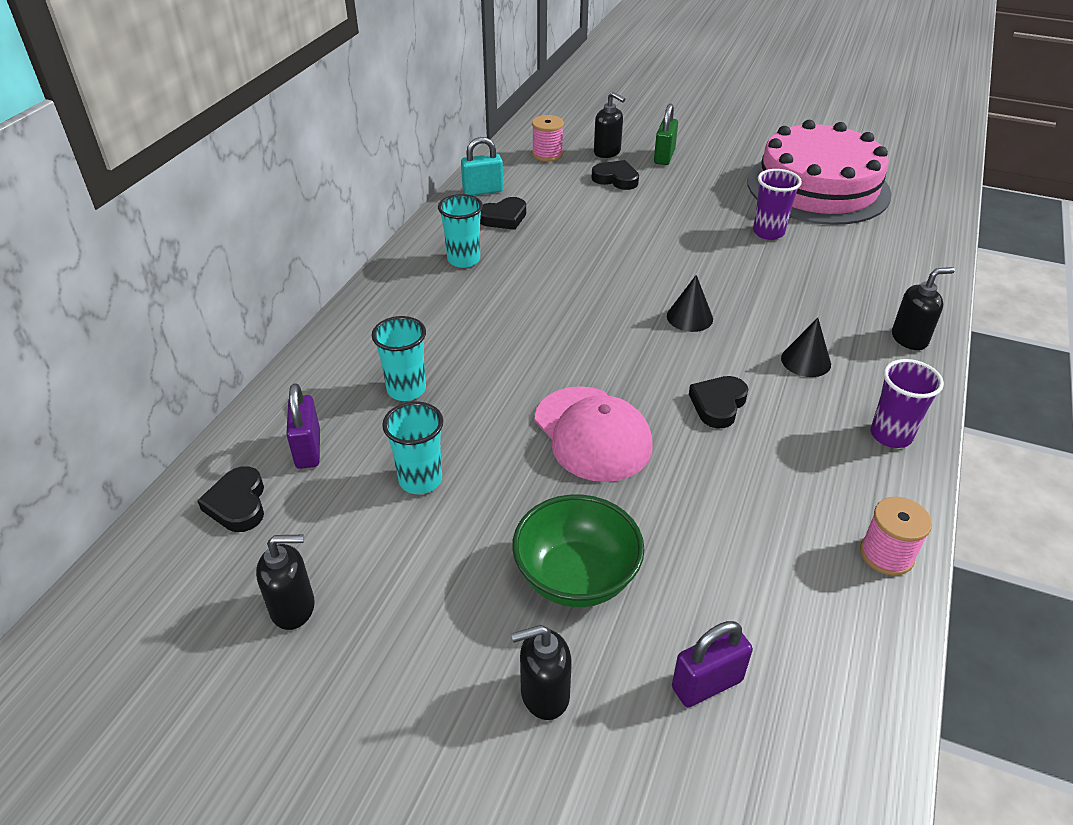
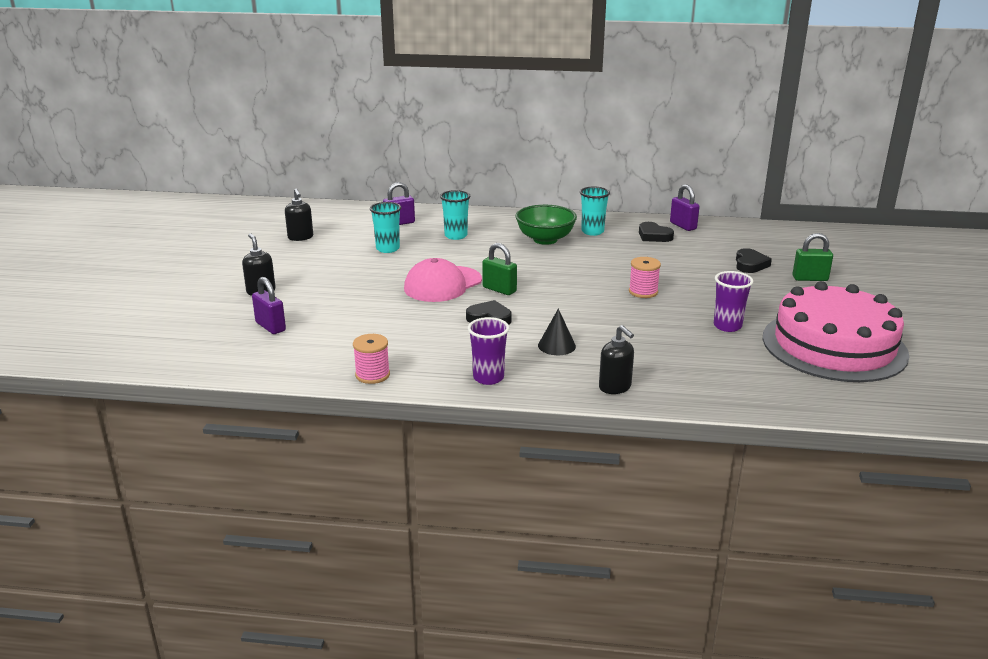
camera: 75 degrees right, 15 degrees down
black heart [197,466,264,532] -> none
turquoise padlock [461,137,503,196] -> purple padlock [670,184,700,231]
green bowl [512,494,644,607] -> green bowl moved to [515,205,577,245]
pink spool [532,115,564,162] -> pink spool moved to [629,257,661,298]
black soap dispenser [594,92,625,158] -> none
black cone [667,275,713,332] -> none
none -> green padlock [482,243,517,295]

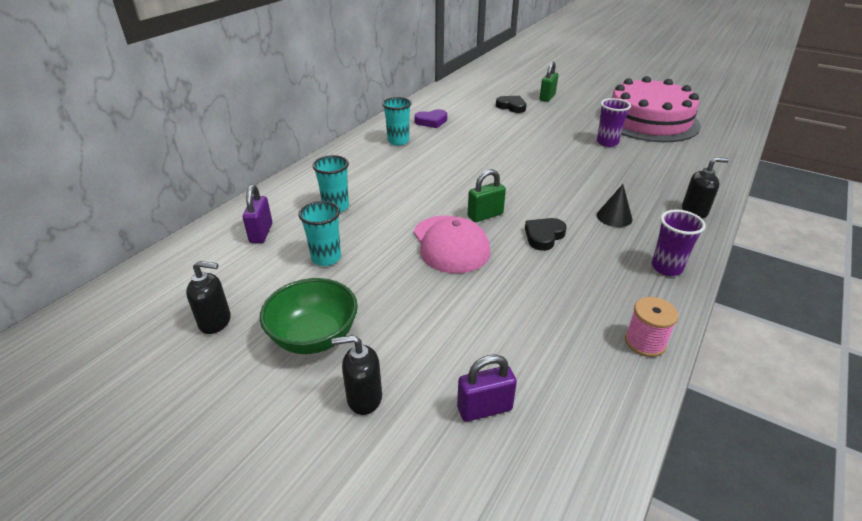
camera: 65 degrees left, 10 degrees up
green bowl [515,205,577,245] -> green bowl moved to [260,278,358,354]
pink spool [629,257,661,298] -> none
black heart [639,222,674,242] -> purple heart [414,109,447,128]
purple padlock [670,184,700,231] -> none

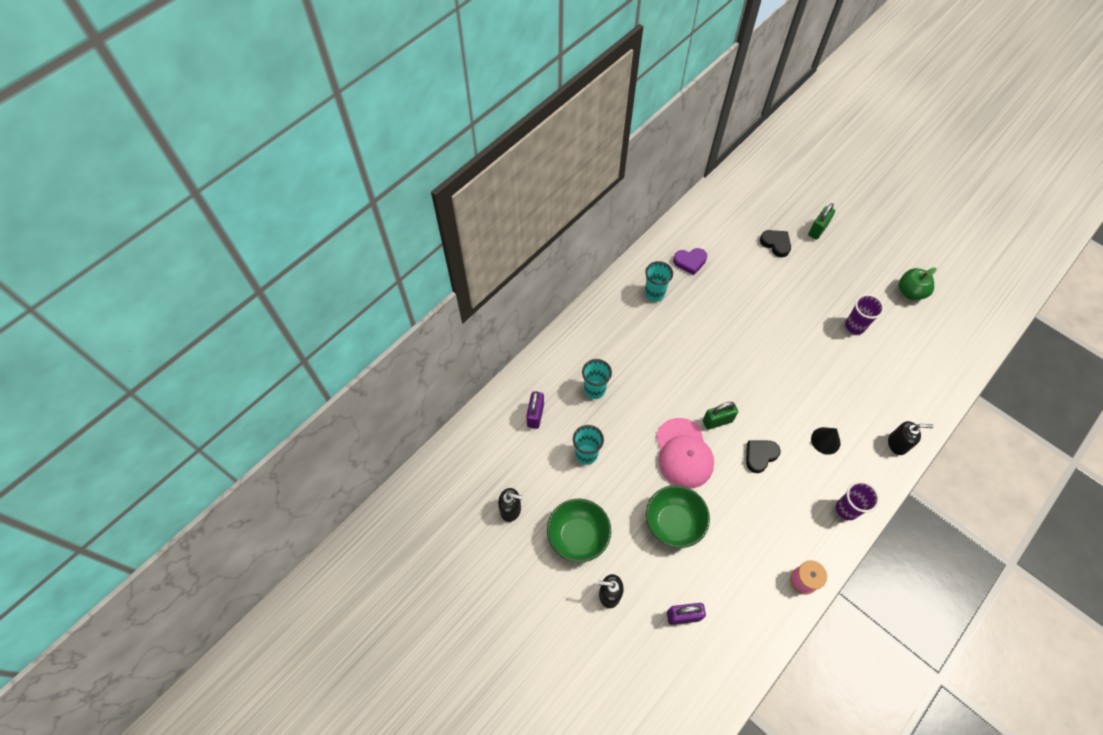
camera: 10 degrees right, 25 degrees up
pink cake [600,76,701,142] -> green apple [899,268,937,300]
none -> green bowl [646,485,710,548]

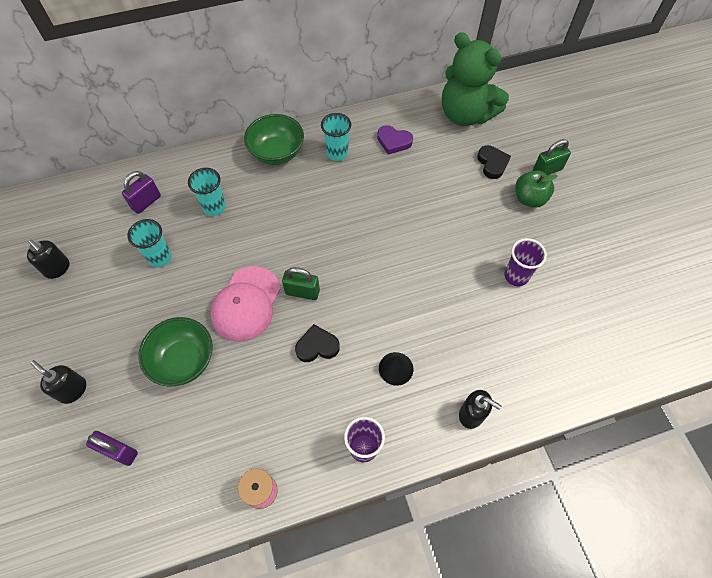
camera: 30 degrees right, 0 degrees up
green bowl [547,499,611,562] -> green bowl moved to [244,114,304,165]
green apple [899,268,937,300] -> green apple moved to [516,171,558,208]
none -> green teddy bear [442,32,509,126]

